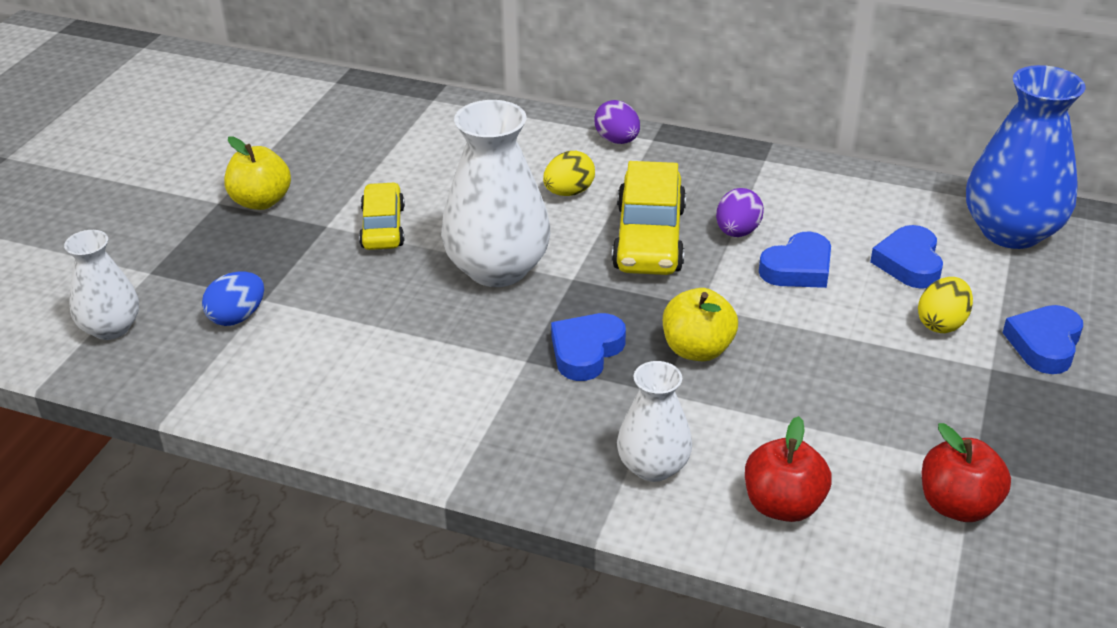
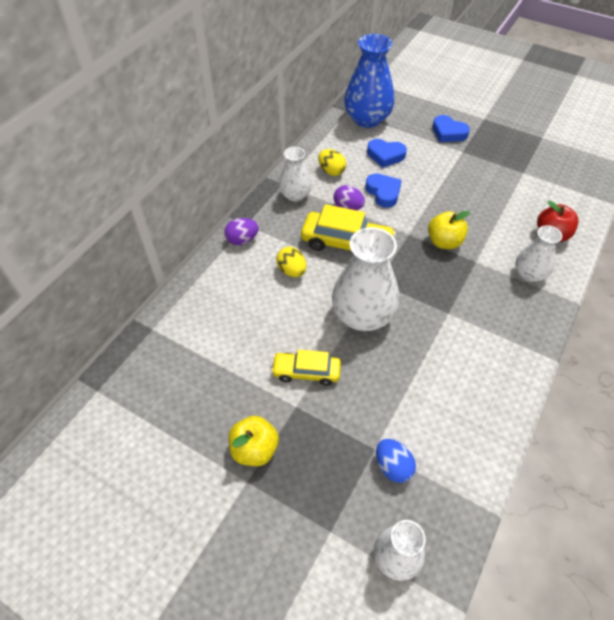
camera: 80 degrees left, 15 degrees up
blue heart [551,313,626,381] -> none
yellow egg [918,277,973,333] -> yellow egg moved to [318,149,346,176]
red apple [922,423,1011,522] -> none
none -> white vase [279,147,311,202]

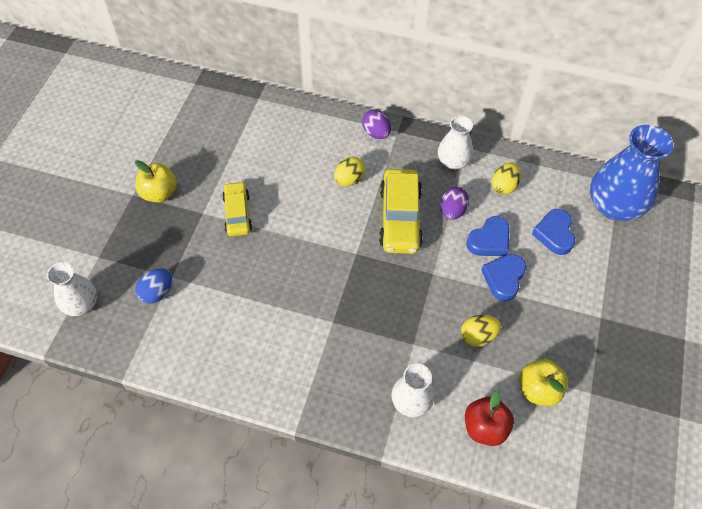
camera: 75 degrees right, 5 degrees up
white vase [332,227,399,331] -> none
yellow apple [428,211,470,249] -> yellow apple moved to [520,359,568,406]
blue heart [432,115,470,142] -> blue heart moved to [481,254,526,301]
none -> yellow egg [461,315,501,347]

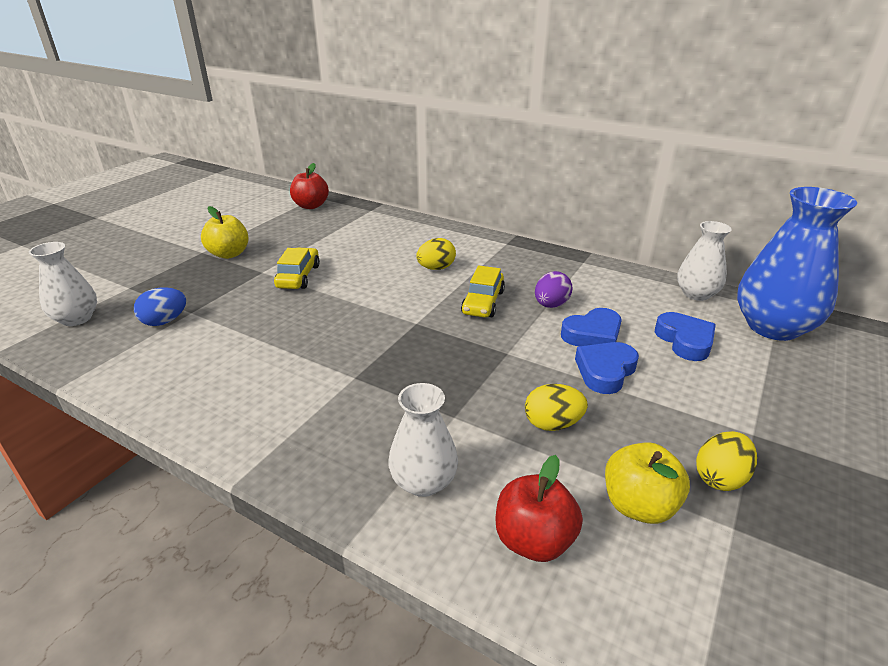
camera: 15 degrees right, 25 degrees down
purple egg [362,110,391,139] -> none
yellow car [379,169,423,254] -> yellow car [461,265,505,318], size x0.63
white vase [438,116,473,170] -> white vase moved to [677,221,732,301]
yellow egg [491,162,521,195] -> yellow egg moved to [696,431,757,491]
blue heart [532,209,575,255] -> blue heart turned 150 degrees clockwise [655,312,716,361]
none -> red apple [290,163,329,209]

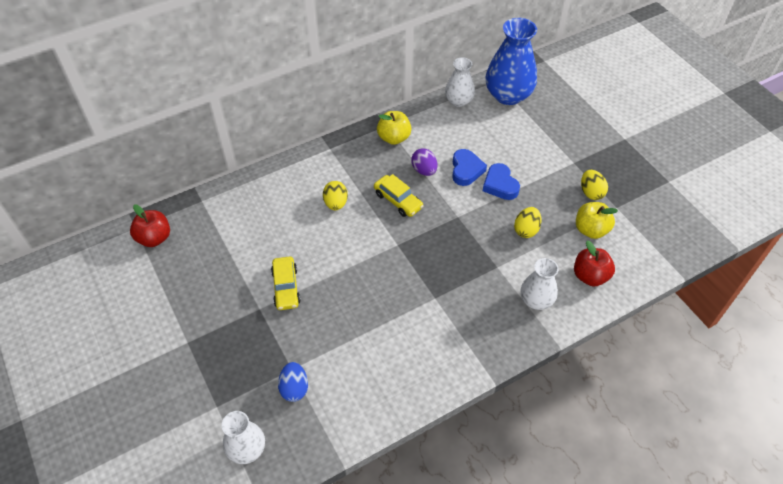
camera: 60 degrees left, 20 degrees up
yellow apple [201,206,248,259] -> yellow apple moved to [377,111,412,145]
yellow car [274,248,320,289] -> yellow car turned 135 degrees counterclockwise [271,256,301,310]
blue heart [655,312,716,361] -> none

